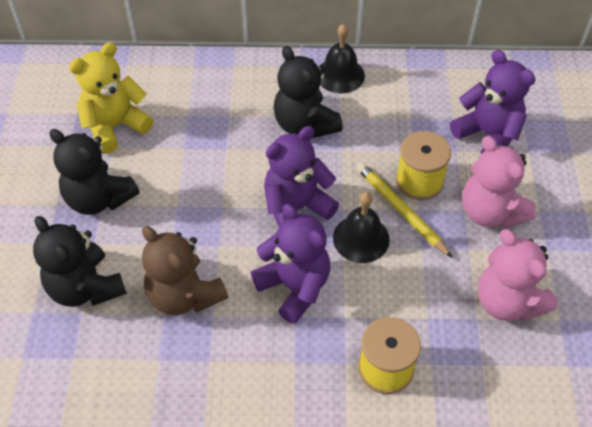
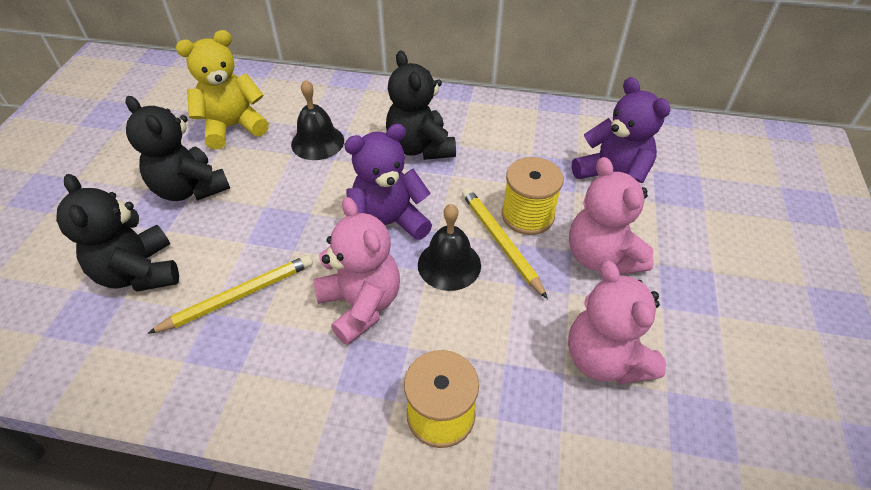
camera: 10 degrees right, 5 degrees down
brown teddy bear [142,226,228,315] -> yellow pencil [147,255,313,334]
purple teddy bear [251,204,330,324] -> pink teddy bear [313,197,400,345]
black bell [319,24,365,93] -> black bell moved to [291,80,344,160]

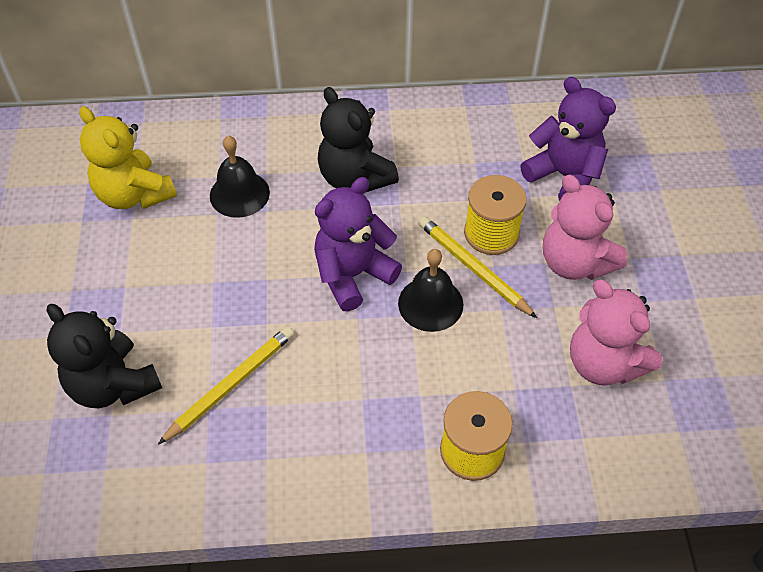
camera: 15 degrees left, 5 degrees up
black teddy bear [125,96,230,201] -> none
yellow teddy bear [176,30,269,150] -> yellow teddy bear turned 90 degrees counterclockwise [79,106,177,209]
pink teddy bear [313,197,400,345] -> none

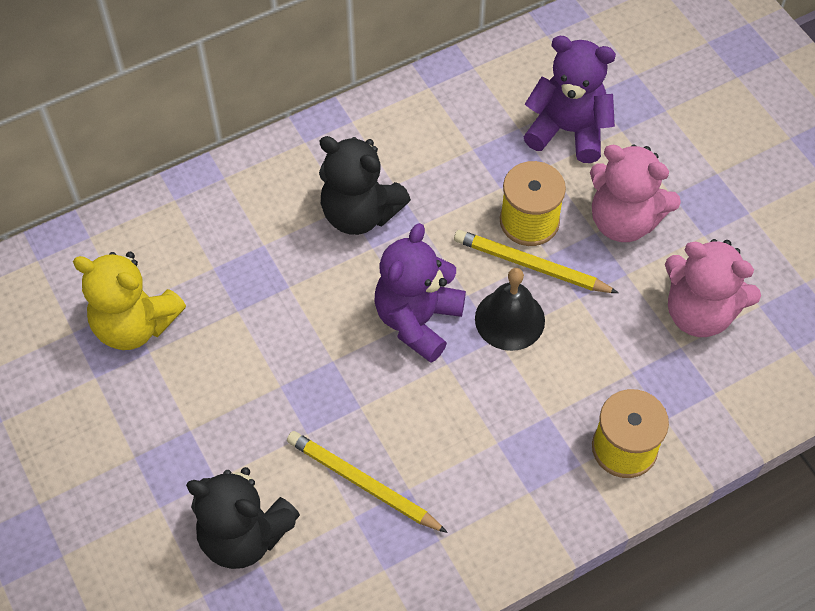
camera: 25 degrees left, 5 degrees up
yellow pencil [158,326,294,445] -> yellow pencil turned 75 degrees counterclockwise [287,431,448,533]
black bell [210,135,270,218] -> none

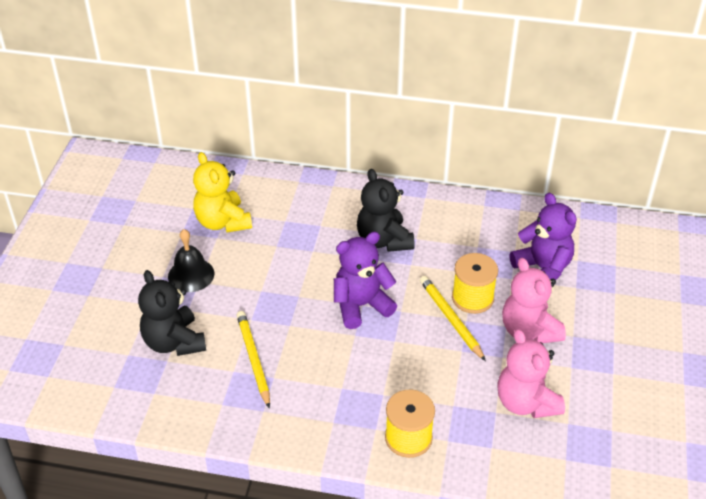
camera: 40 degrees right, 15 degrees down
black bell [475,268,545,351] -> black bell moved to [168,229,214,292]

